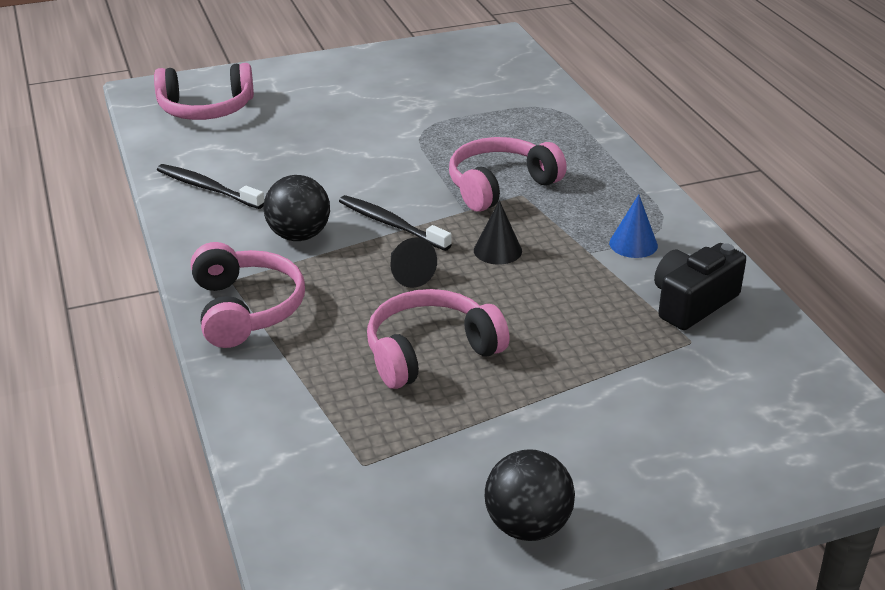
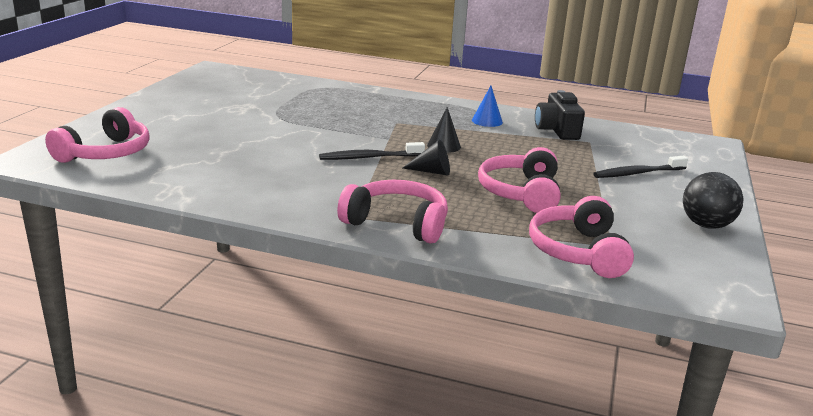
camera: 55 degrees left, 10 degrees down
black toothbrush [157,164,264,209] -> black toothbrush moved to [593,156,688,178]
black ball [264,175,330,241] -> none
pink headphones [449,137,567,212] -> pink headphones moved to [529,196,634,278]

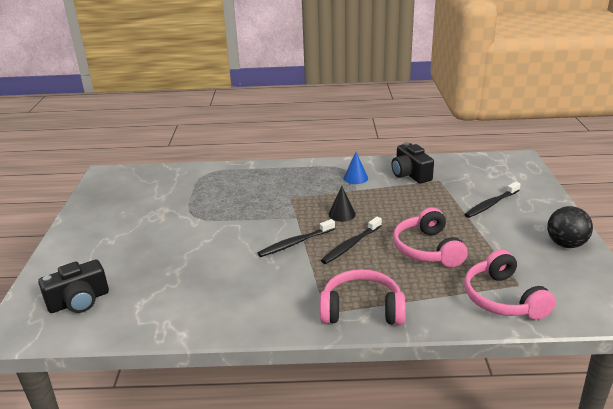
camera: 15 degrees left, 5 degrees up
pink headphones [45,107,150,163] -> black camera [38,260,109,313]
black cone [403,139,450,176] -> black toothbrush [321,217,382,264]

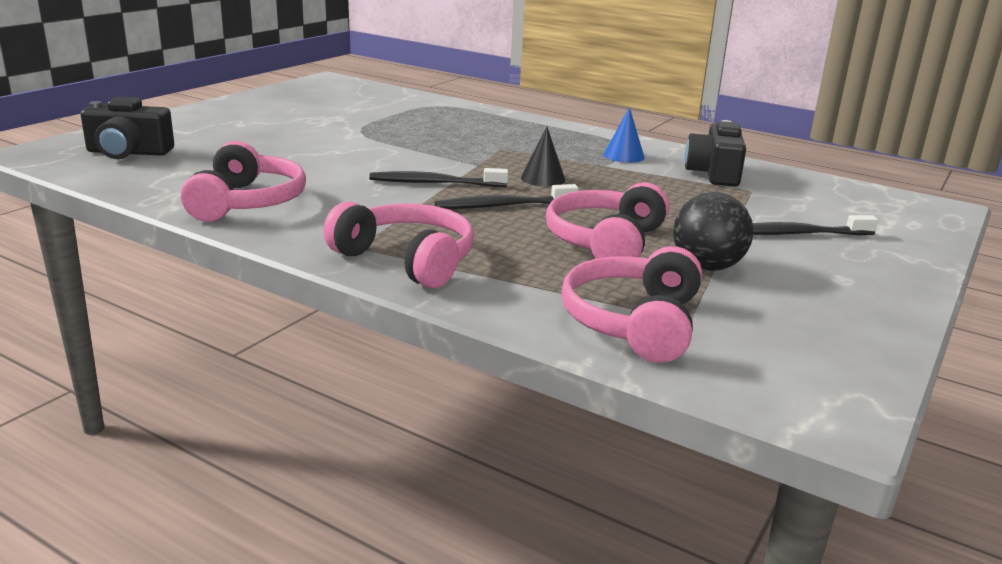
camera: 30 degrees right, 5 degrees down
black ball [547,206,593,248] -> black ball moved to [673,192,754,271]
none -> pink headphones [181,141,306,222]

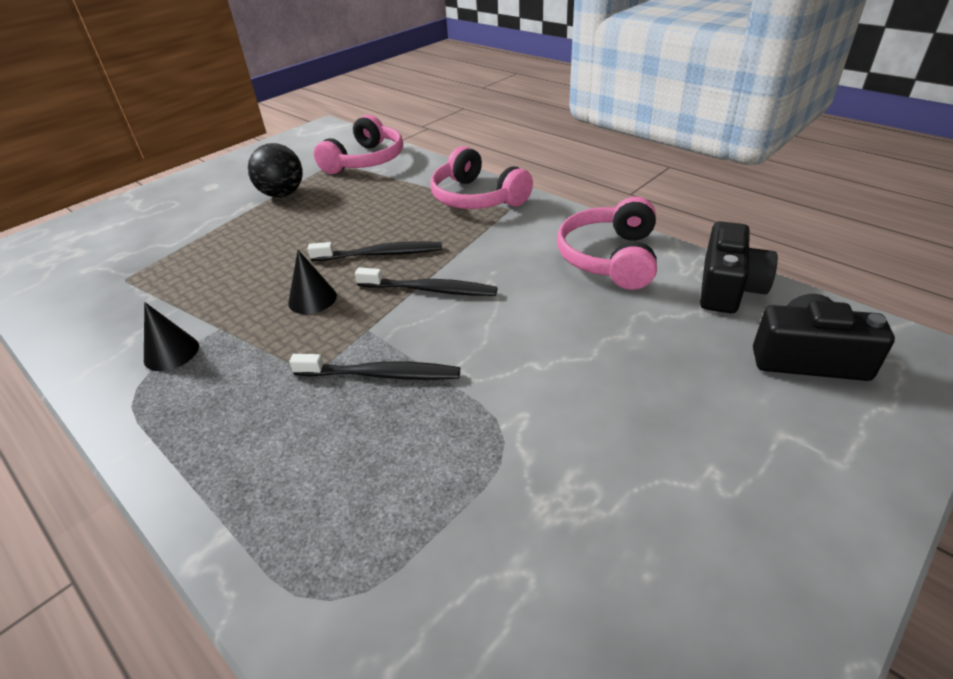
camera: 165 degrees left, 15 degrees up
pink headphones [546,182,669,259] -> none
blue cone [604,107,645,163] -> black cone [144,302,199,371]
black camera [685,120,746,187] -> black camera moved to [700,221,778,313]
black toothbrush [753,215,878,235] -> black toothbrush moved to [289,354,460,380]

